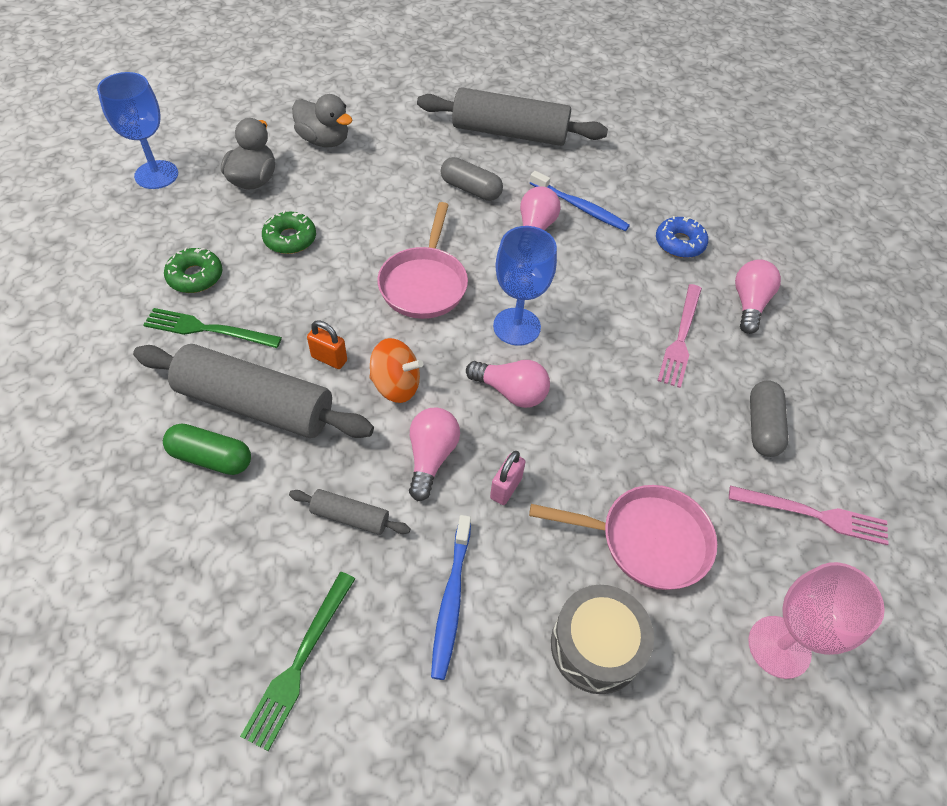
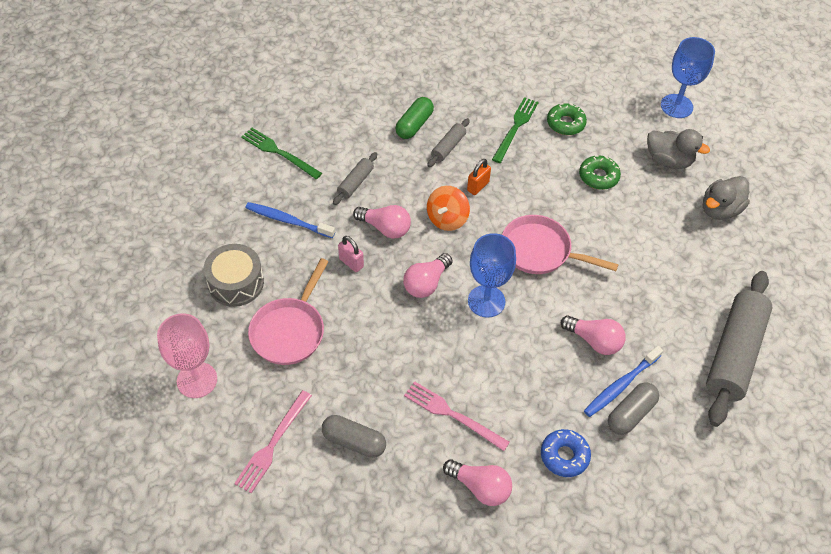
camera: 105 degrees right, 0 degrees up
grey rolling pin [133,344,374,438] -> grey rolling pin [427,118,470,167], size x0.45
grey capsule [441,157,503,201] -> grey capsule moved to [608,382,659,435]

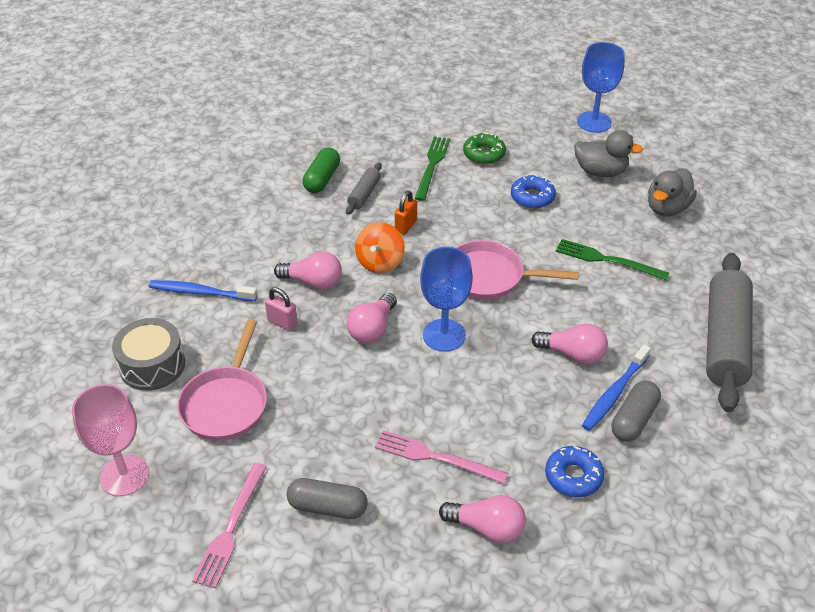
camera: 10 degrees left, 10 degrees down
green fork [241,128,322,179] -> green fork moved to [556,239,669,281]
grey rolling pin [333,152,377,205] -> none
green donut [579,155,621,190] -> blue donut [511,174,556,209]

